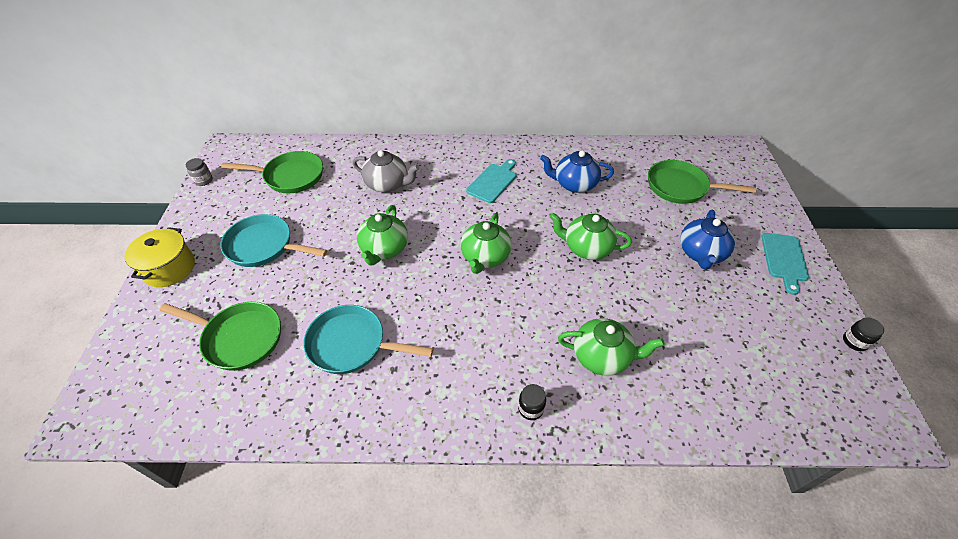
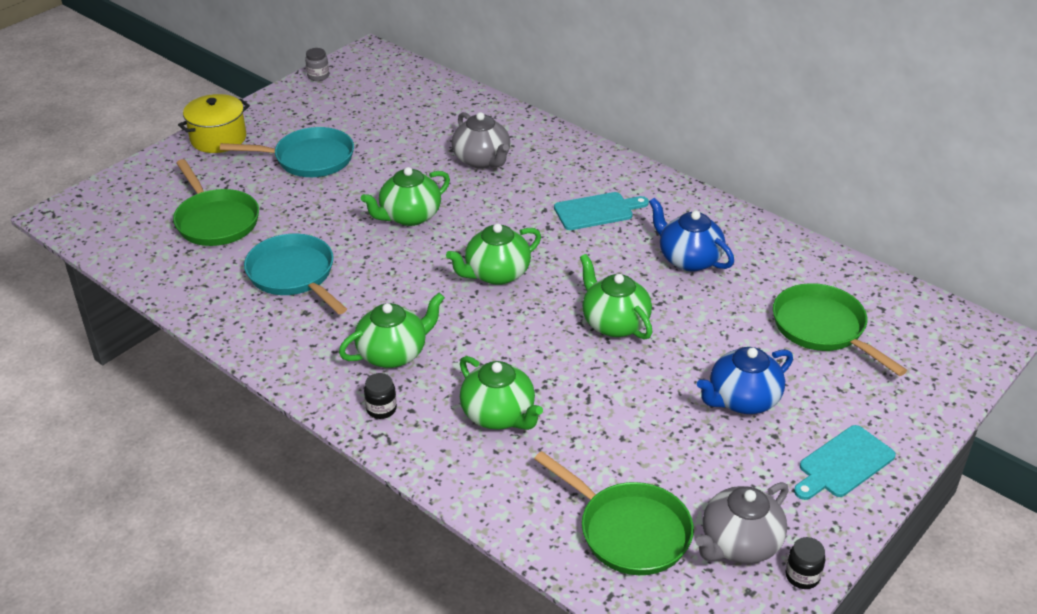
camera: 40 degrees right, 10 degrees down
turquoise pan [220,214,327,267] -> turquoise pan turned 120 degrees clockwise [220,127,354,177]
green pan [221,151,323,193] -> green pan moved to [534,451,694,575]
none -> green teapot [339,293,445,368]
none -> grey teapot [695,482,789,564]

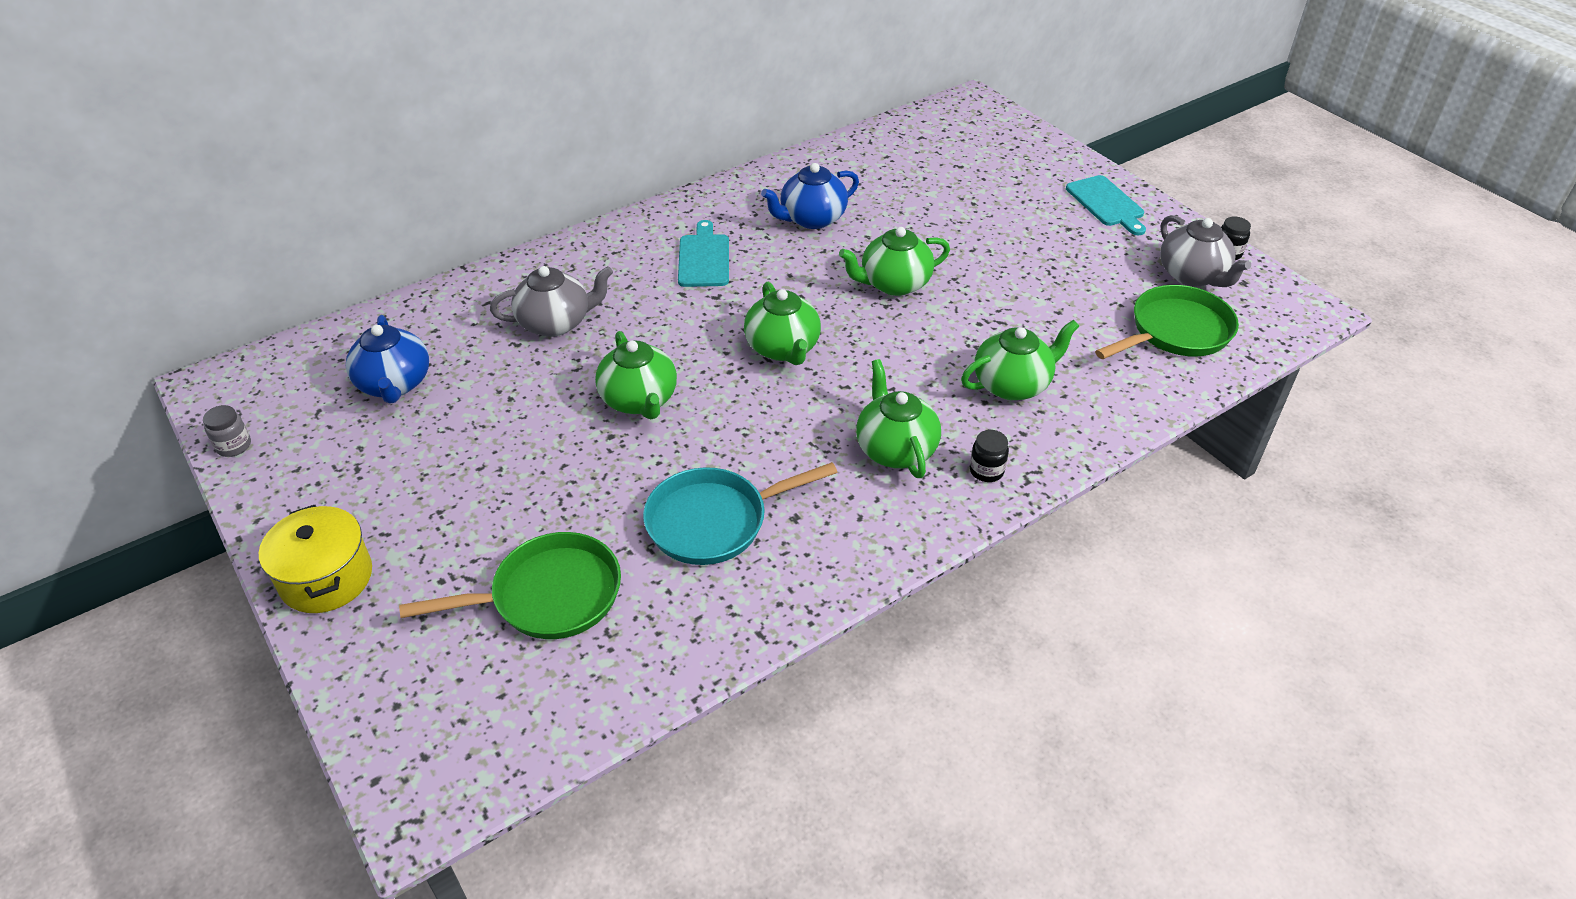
camera: 75 degrees left, 5 degrees up
turquoise pan [220,127,354,177] -> none
blue teapot [697,347,793,414] -> blue teapot moved to [346,315,429,404]
green pan [773,283,907,376] -> none

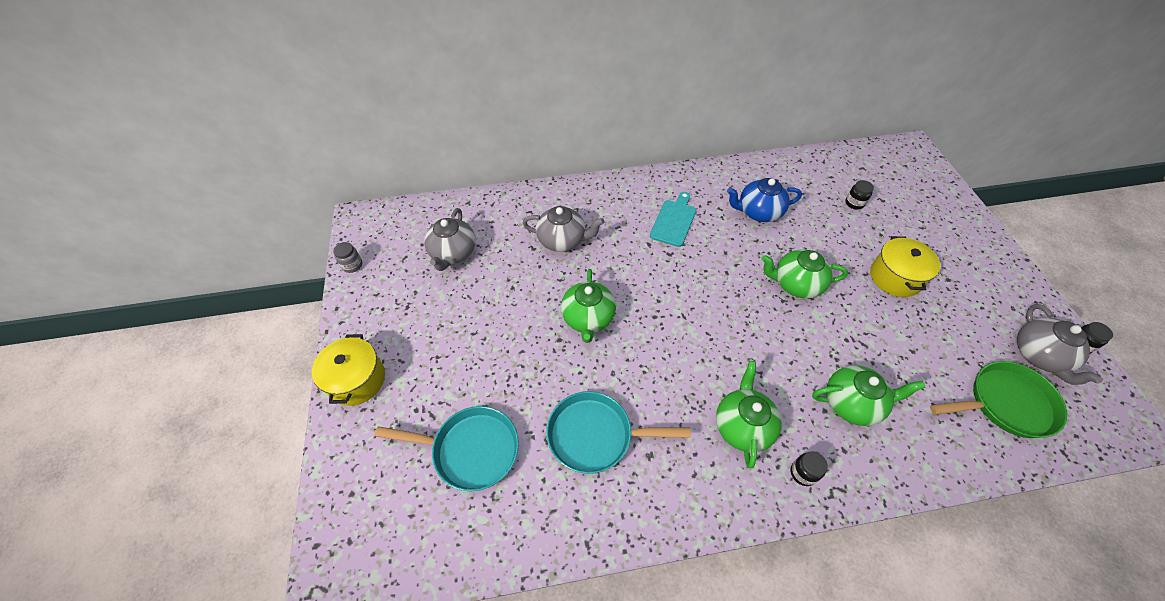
camera: 25 degrees right, 10 degrees up
blue teapot [346,315,429,404] -> grey teapot [424,208,476,271]
green pan [399,532,621,639] -> turquoise pan [374,406,519,491]
green teapot [744,282,821,365] -> none
turquoise cutting board [1066,175,1146,235] -> none
none -> black jar [845,180,874,210]
none -> yellow pot [870,236,940,297]

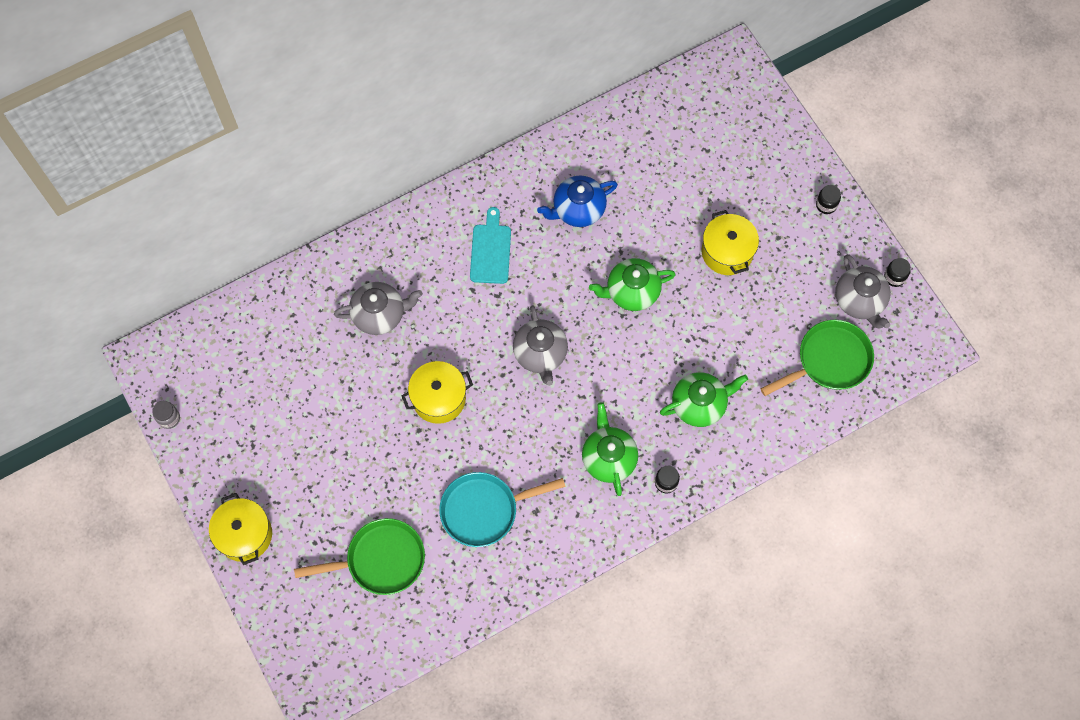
camera: 20 degrees left, 15 degrees up
turquoise pan [374,406,519,491] -> green pan [294,518,425,595]
grey teapot [424,208,476,271] -> grey teapot moved to [513,305,568,386]
green teapot [561,269,616,343] -> yellow pot [402,361,473,424]
black jar [845,180,874,210] -> black jar moved to [816,185,841,214]

